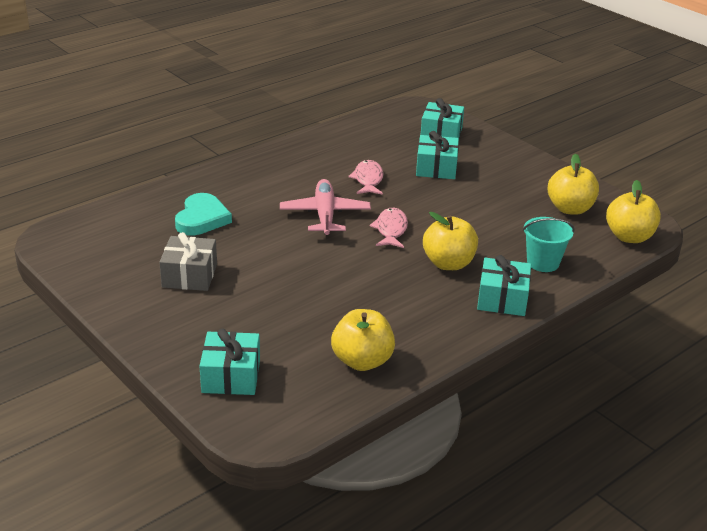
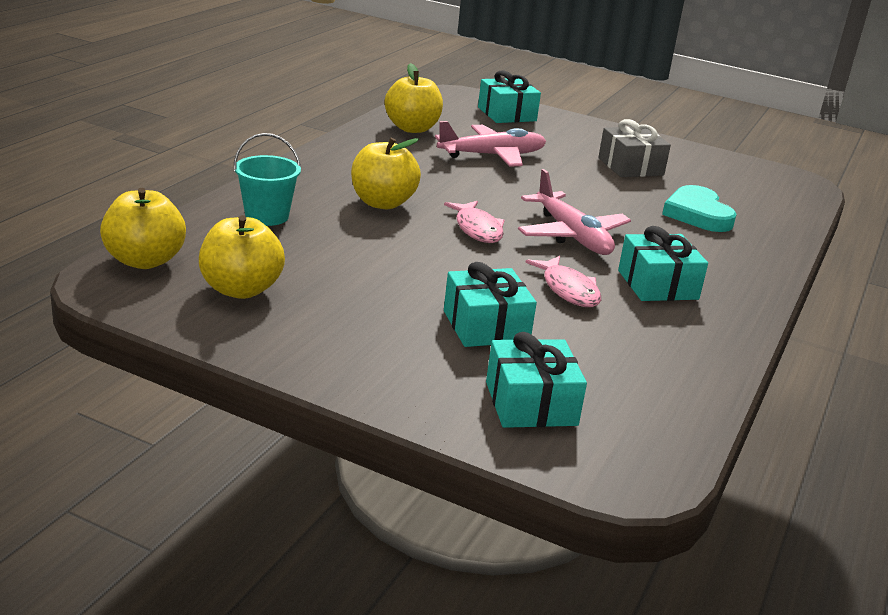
camera: 155 degrees right, 5 degrees down
turquoise gift [477,255,531,316] -> turquoise gift moved to [618,226,708,301]
none -> pink plane [435,121,546,167]

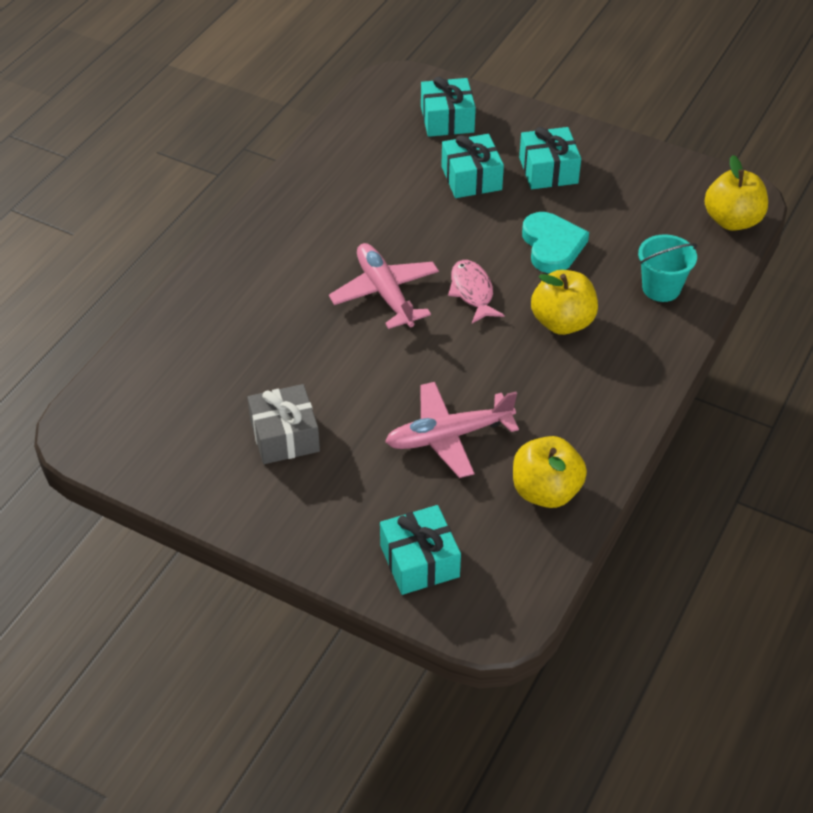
camera: 175 degrees left, 20 degrees up
yellow apple [199,215,285,299] -> none
pink fish [525,256,601,307] -> none
turquoise gift [618,226,708,301] -> turquoise gift moved to [519,127,581,189]
turquoise heart [662,185,737,232] -> turquoise heart moved to [522,212,589,274]

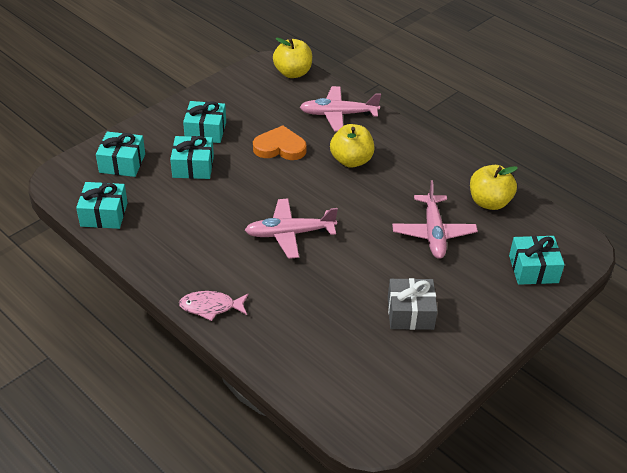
camera: 75 degrees left, 5 degrees down
pink fish [448,260,505,323] -> pink fish moved to [179,291,248,321]
turquoise heart [522,212,589,274] -> orange heart [253,125,307,160]
turquoise bucket [638,234,697,302] -> pink plane [300,86,381,132]
none -> turquoise gift [76,182,128,229]

